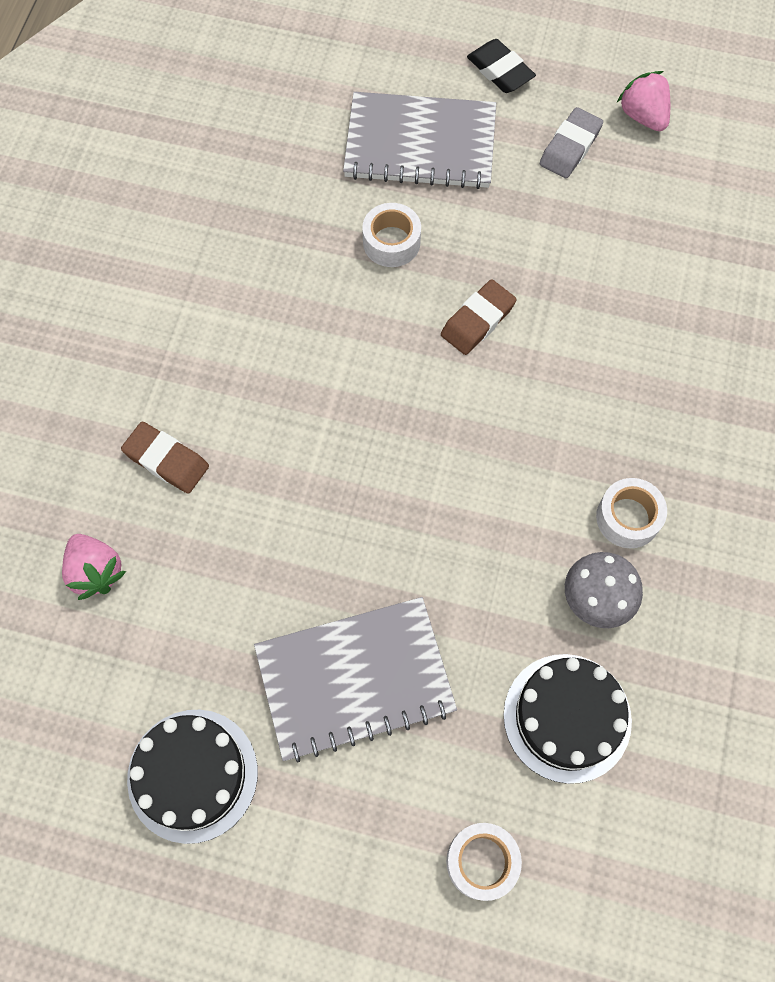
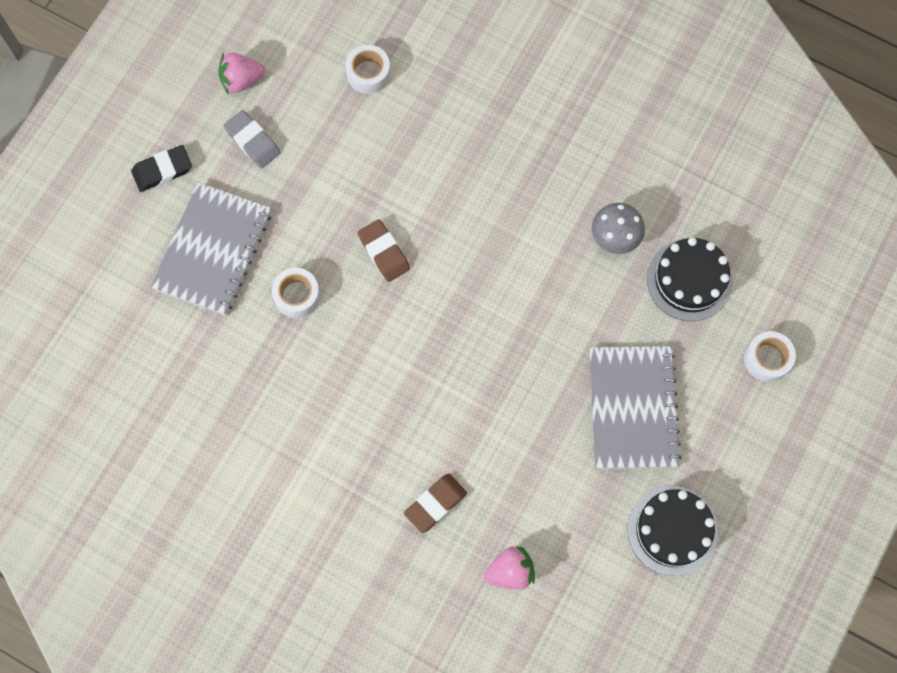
camera: 75 degrees left, 5 degrees up
white tape [596,478,667,548] -> white tape moved to [345,45,391,94]

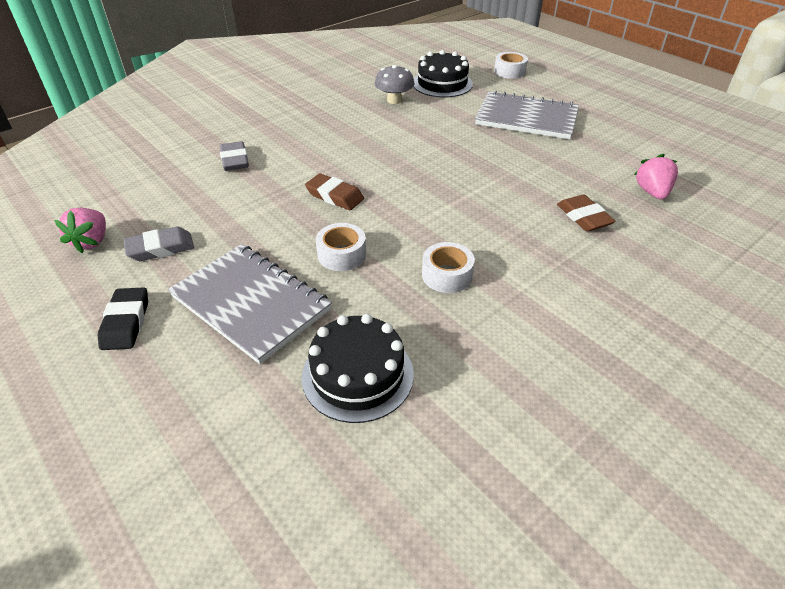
camera: 70 degrees left, 30 degrees down
white tape [345,45,391,94] -> white tape moved to [422,242,475,293]
brown eraser [357,219,410,282] -> brown eraser turned 45 degrees clockwise [305,173,364,210]
black cake [628,486,718,576] -> black cake moved to [302,314,414,423]
none -> grey eraser [220,141,249,171]

